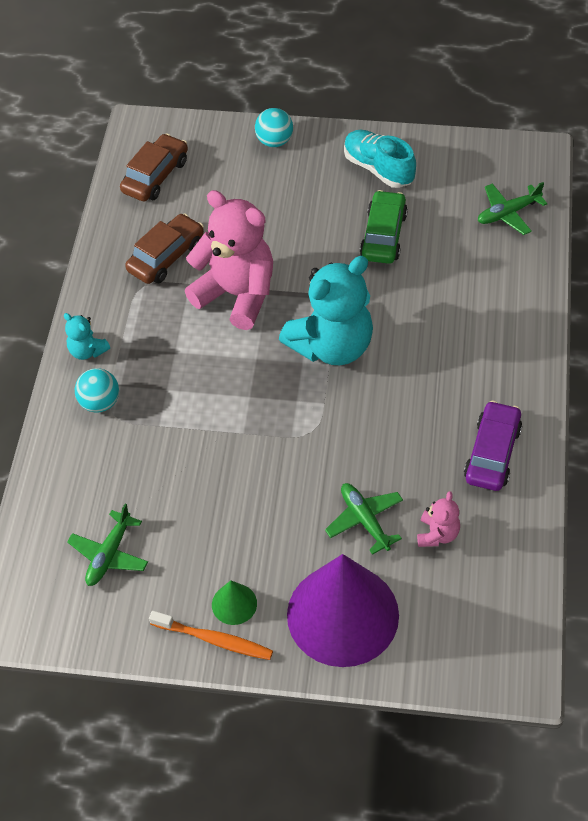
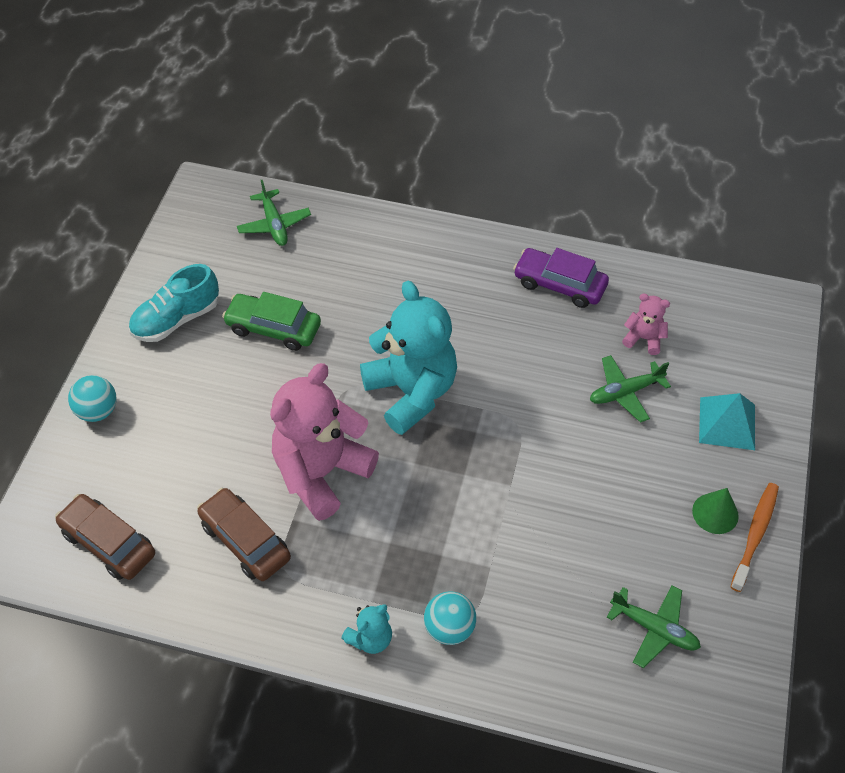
camera: 85 degrees left, 0 degrees up
purple cone [287,554,399,667] -> turquoise pyramid [699,393,755,450]

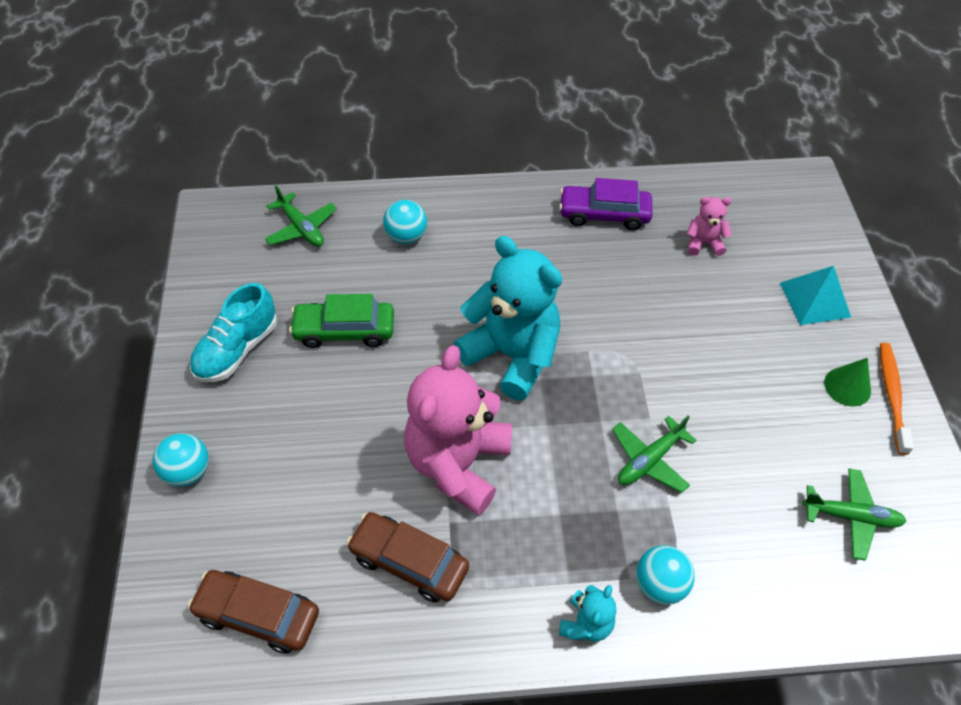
camera: 20 degrees left, 0 degrees up
green plane [590,355,671,423] -> green plane moved to [612,415,696,493]
none -> turquoise ball [383,200,427,244]

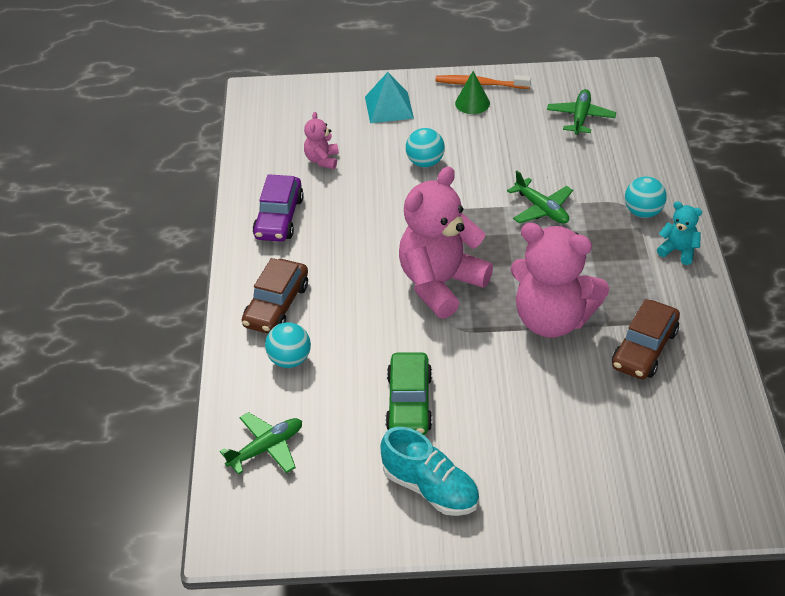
camera: 85 degrees left, 10 degrees down
turquoise ball [152,433,209,487] -> turquoise ball moved to [406,128,445,167]
brown car [188,570,319,653] -> brown car moved to [242,258,308,334]
turquoise teddy bear [453,236,562,400] -> pink teddy bear [399,166,493,319]

